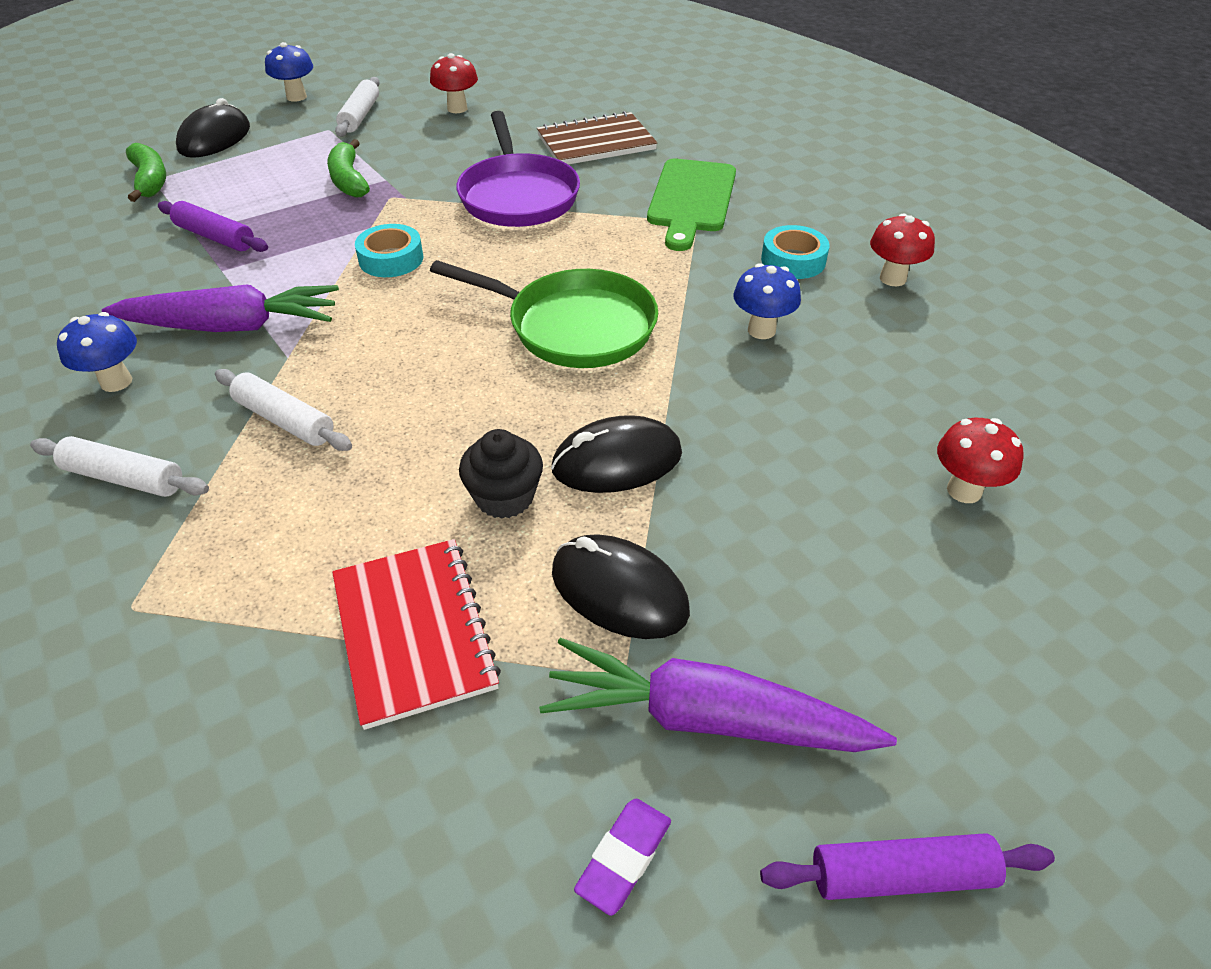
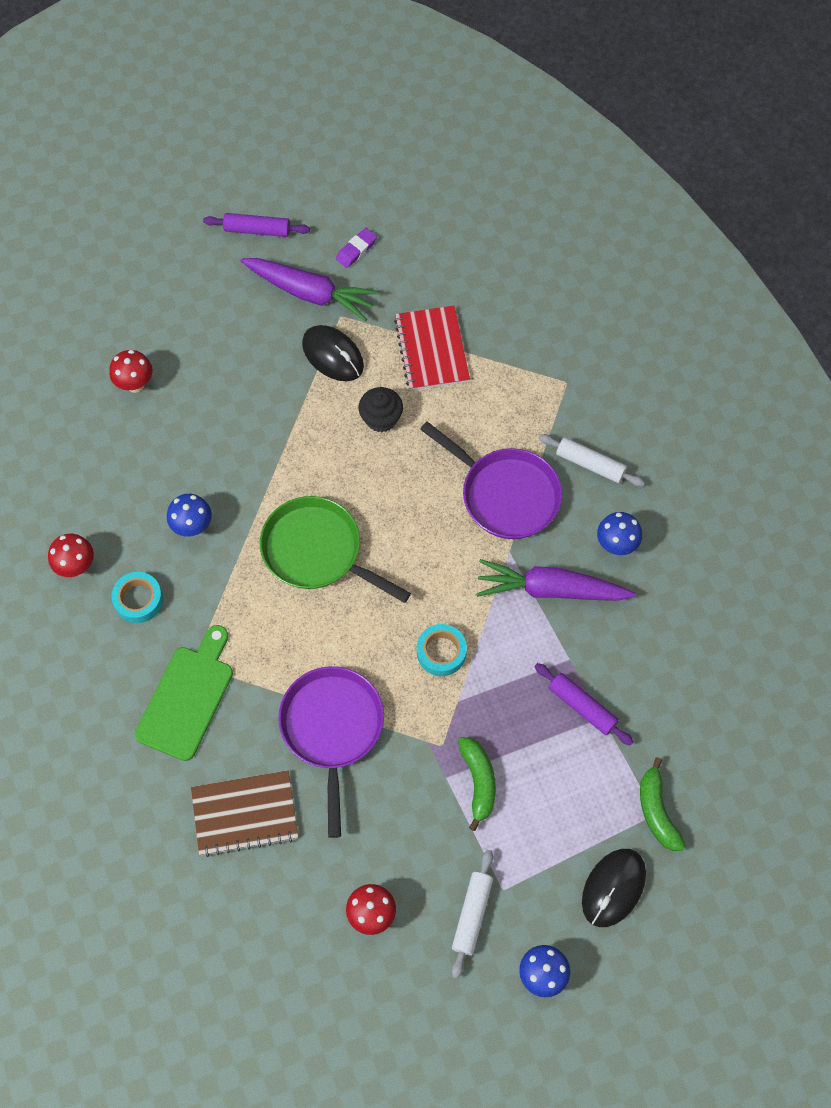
camera: 170 degrees left, 20 degrees up
white rolling pin [215,369,352,451] -> purple pan [420,421,562,539]
black mouse [551,415,682,493] -> none

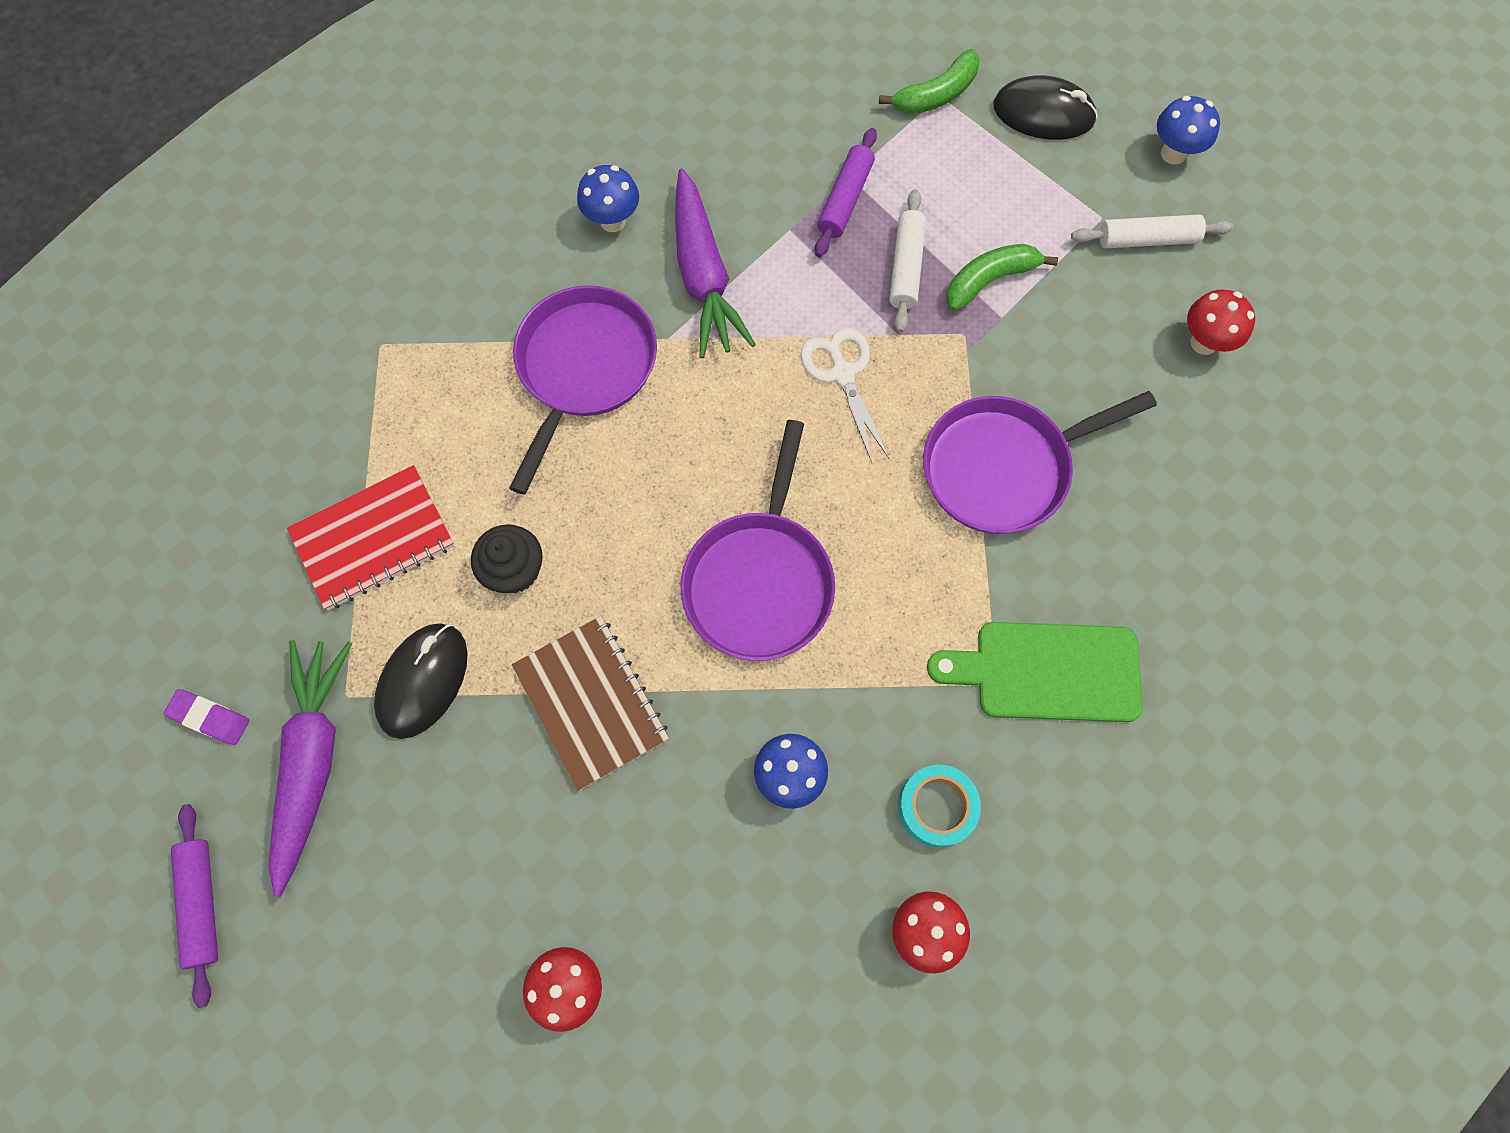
camera: 110 degrees left, 5 degrees up
brown notebook [191,770,298,857] -> brown notebook moved to [512,616,669,791]
green pan [260,496,411,603] -> purple pan [681,420,835,661]
turquoise tape [417,624,467,676] -> white scissors [800,328,889,463]
white rolling pin [539,434,645,487] -> white rolling pin moved to [890,189,926,333]

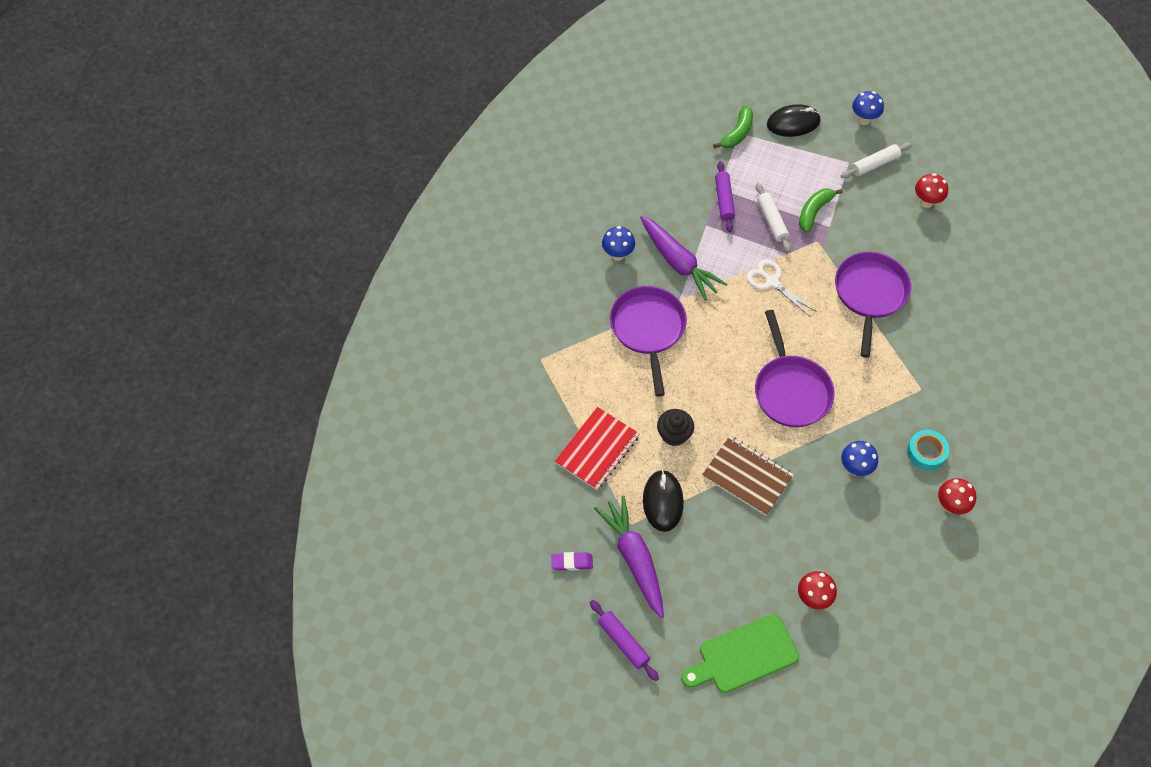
camera: 25 degrees left, 10 degrees down
purple pan [923,391,1157,534] -> purple pan turned 150 degrees clockwise [835,252,911,358]
green cutting board [927,622,1143,722] -> green cutting board moved to [681,614,799,693]

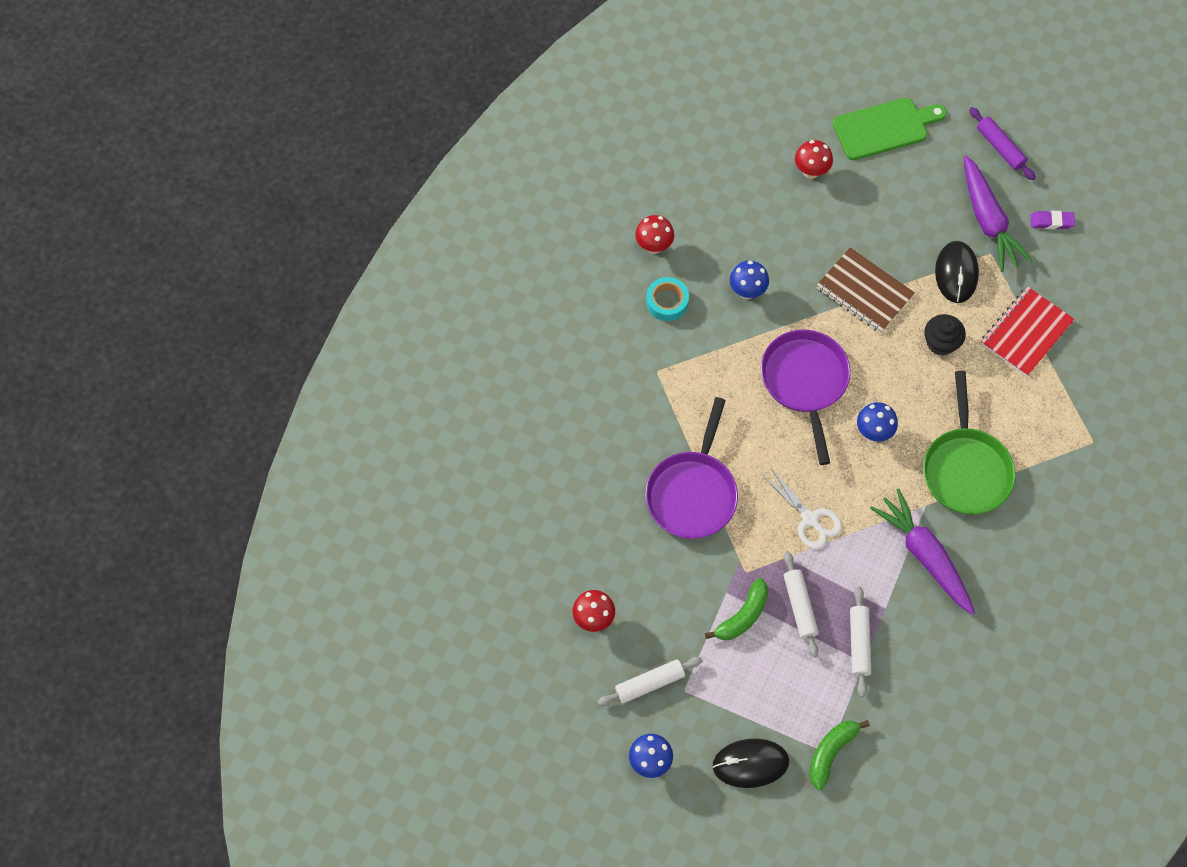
camera: 175 degrees left, 5 degrees up
blue mushroom [602,226,635,261] -> blue mushroom moved to [857,402,898,442]
purple pan [610,286,687,396] -> green pan [923,371,1016,514]
purple rolling pin [715,161,735,232] -> white rolling pin [850,586,871,697]

